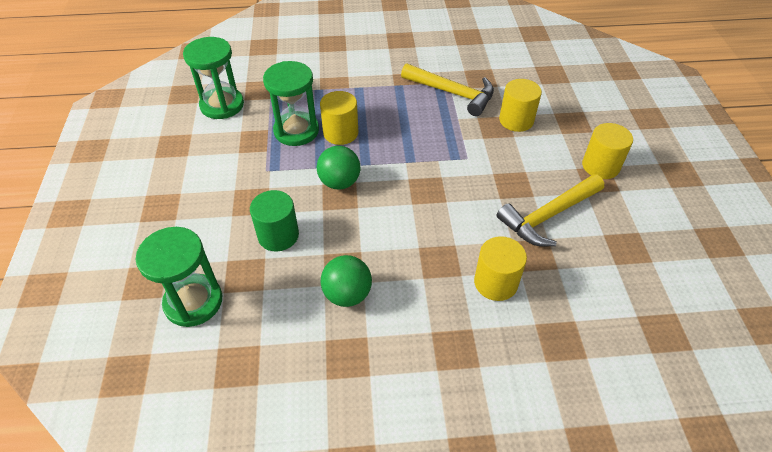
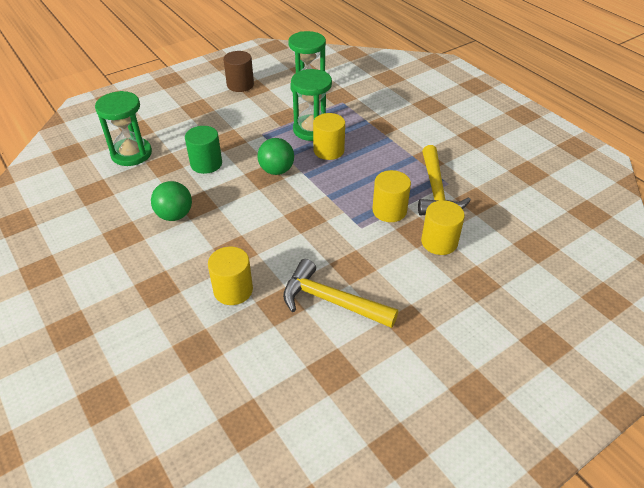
camera: 60 degrees right, 5 degrees down
yellow cylinder [582,123,633,179] -> yellow cylinder moved to [372,170,411,222]
none -> brown cylinder [223,51,254,92]

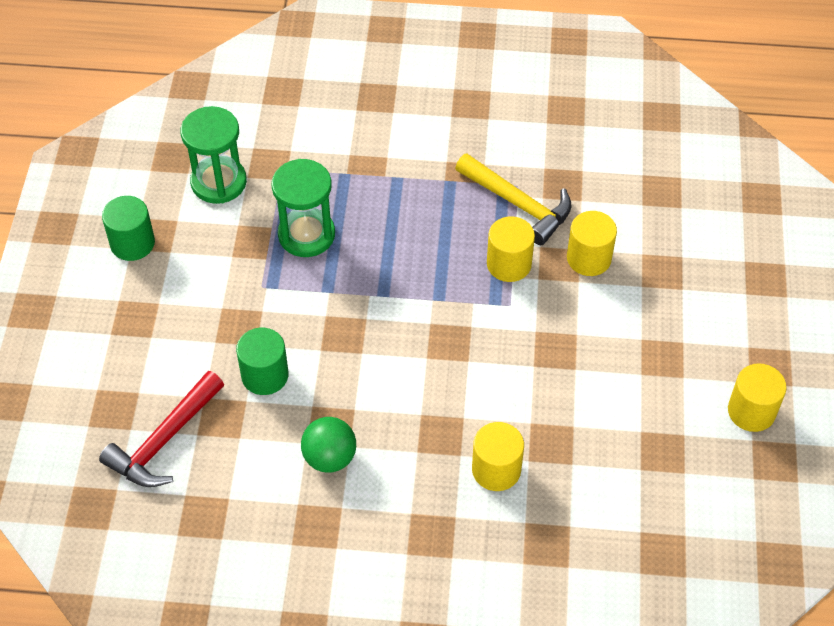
camera: 50 degrees left, 10 degrees up
green hourglass [95,91,152,166] -> red hammer [99,371,224,487]
brown cylinder [223,51,254,92] -> green cylinder [102,196,155,261]
green ball [257,138,294,175] -> none
yellow hammer [283,259,398,328] -> none
yellow cylinder [313,113,345,160] -> yellow cylinder moved to [728,363,787,432]

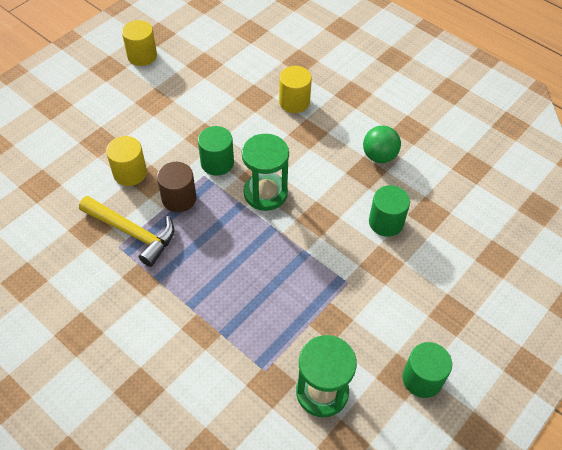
camera: 145 degrees left, 0 degrees up
red hammer [99,371,224,487] -> none
green hourglass [271,159,335,257] -> green hourglass moved to [242,134,289,211]
yellow hammer [455,153,571,245] -> yellow hammer turned 135 degrees clockwise [79,196,174,267]
yellow cylinder [487,216,535,282] -> brown cylinder [157,162,196,212]
none -> green cylinder [198,126,234,176]

